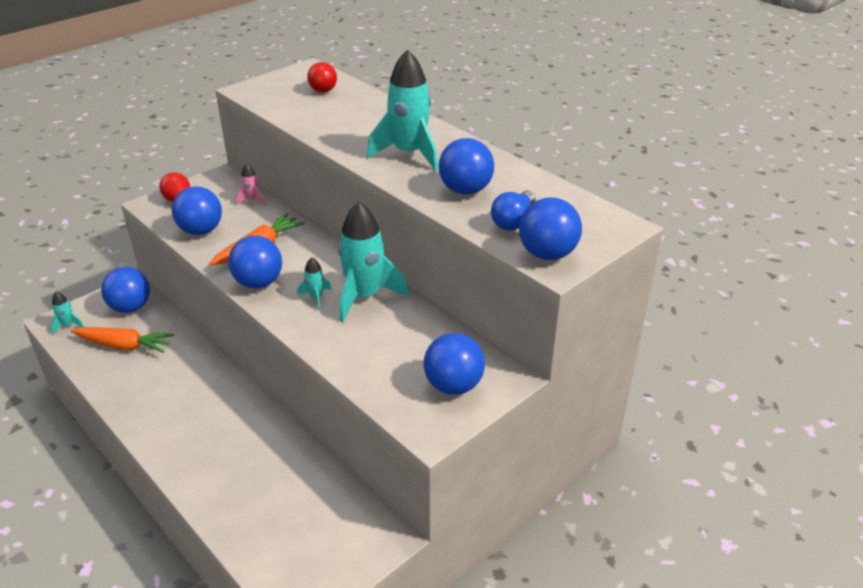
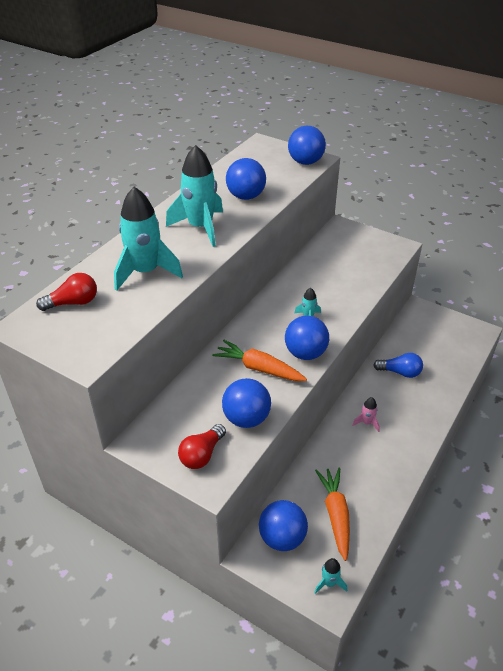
camera: 105 degrees left, 5 degrees up
pink rocket [236,163,266,205] -> pink rocket moved to [352,397,380,432]
turquoise rocket [338,201,409,322] -> turquoise rocket moved to [114,187,183,291]
blue ball [424,333,485,395] -> none
blue light bulb [491,190,536,230] -> blue light bulb moved to [373,353,423,378]

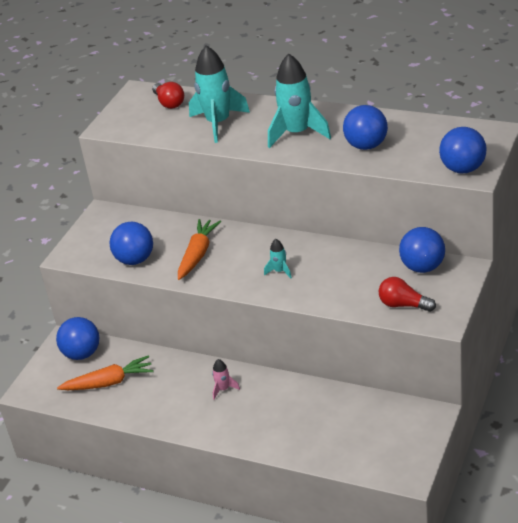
camera: 85 degrees right, 5 degrees down
red light bulb [178,424,226,469] -> red light bulb moved to [379,277,436,312]
blue ball [285,315,329,360] -> blue ball moved to [399,227,445,273]
turquoise rocket [314,558,347,594] -> none
blue light bulb [373,353,423,378] -> none

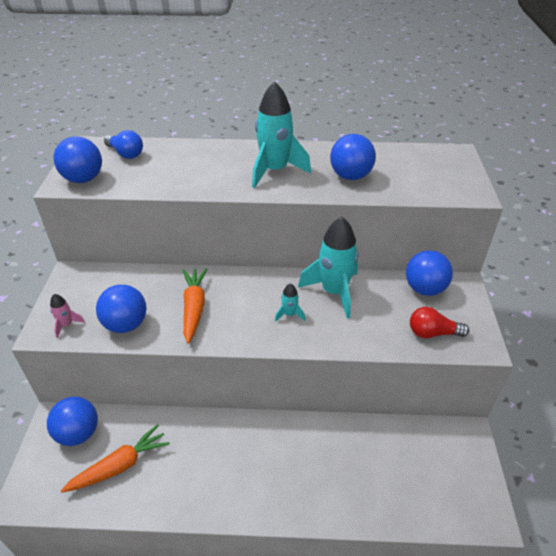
camera: 25 degrees left, 5 degrees up
red light bulb [152,82,184,109] -> blue light bulb [104,130,143,159]
turquoise rocket [189,45,250,143] -> turquoise rocket moved to [298,217,358,318]
pink rocket [212,359,240,400] -> pink rocket moved to [50,294,85,338]
blue ball [439,127,487,173] -> blue ball moved to [53,136,102,183]

